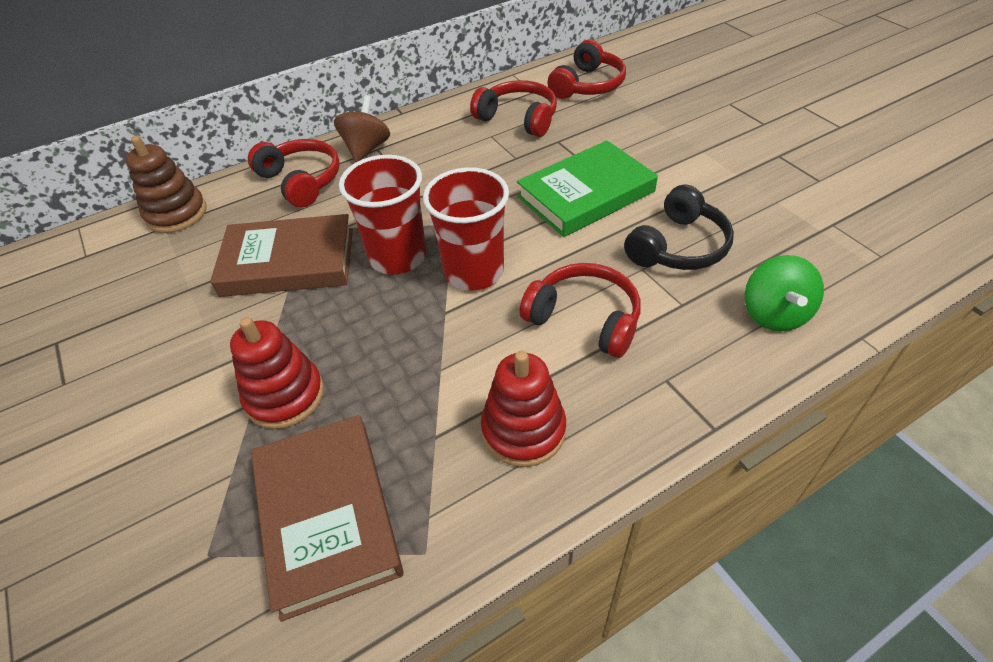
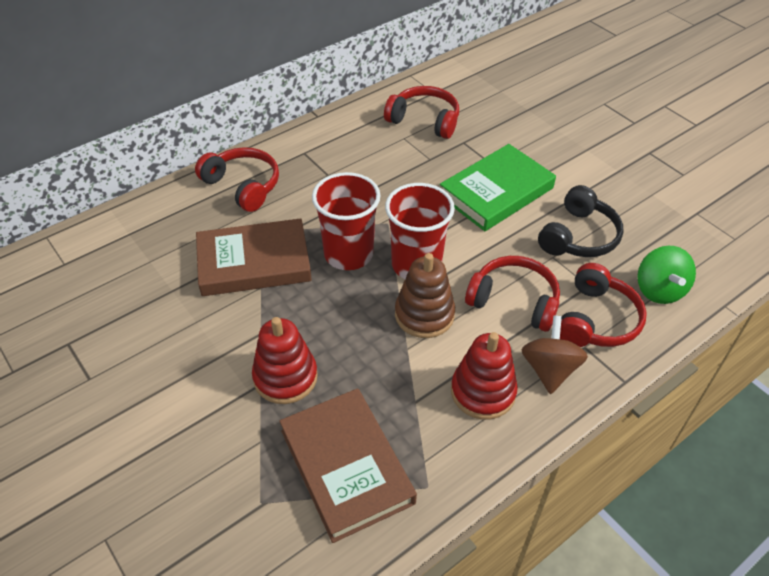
camera: 10 degrees left, 0 degrees up
brown stacking toy [126,136,207,233] -> brown stacking toy moved to [395,253,455,338]
brown spinning top [334,95,390,162] -> brown spinning top moved to [522,316,588,394]
red headphones [547,40,626,99] -> red headphones moved to [560,263,647,347]

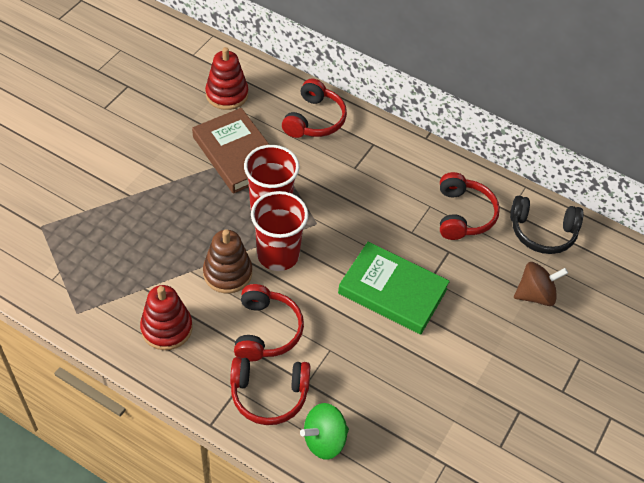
camera: 65 degrees right, 5 degrees up
red stacking toy [252,317,318,404] -> red stacking toy moved to [205,47,248,110]
brown book [279,388,417,543] -> none
brown spinning top [522,316,588,394] -> brown spinning top moved to [514,262,568,306]
black headphones [538,185,624,257] -> black headphones moved to [510,196,584,254]

